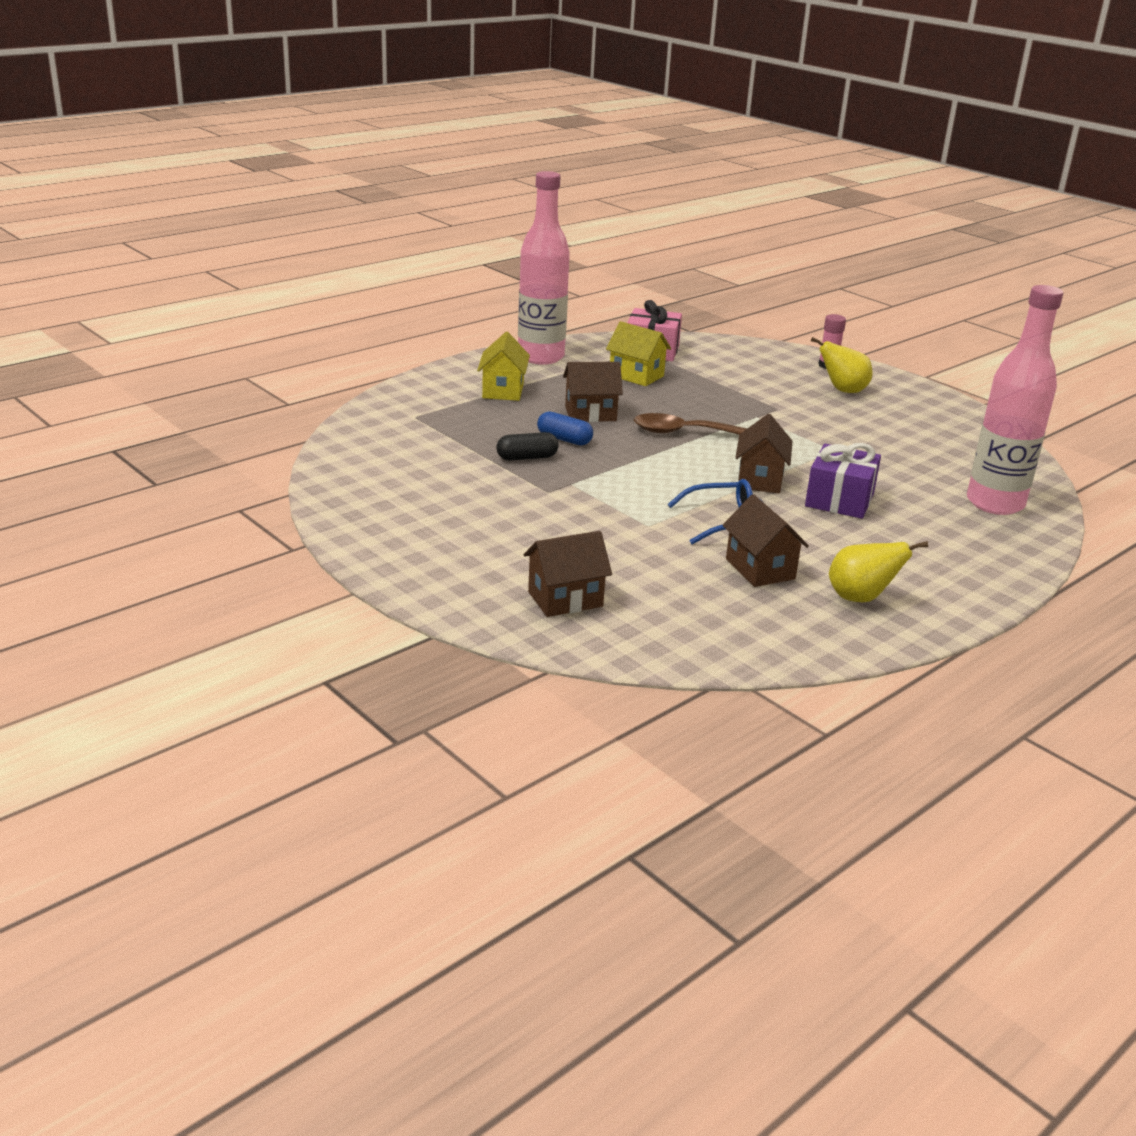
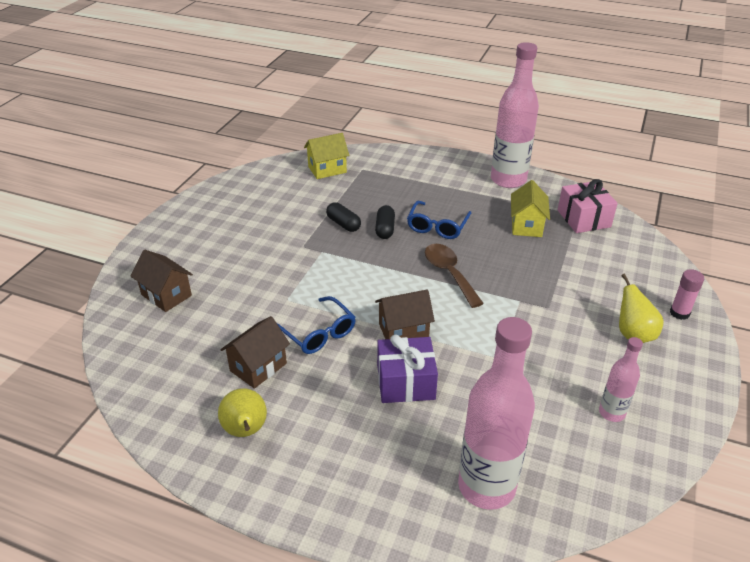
camera: 65 degrees right, 10 degrees up
yellow house [477,332,530,401] -> yellow house moved to [304,133,349,179]
blue capsule [537,411,593,445] -> black capsule [375,205,395,239]
brown house [563,362,623,422] -> blue glasses [407,201,471,239]
none -> pink bottle [599,337,643,422]

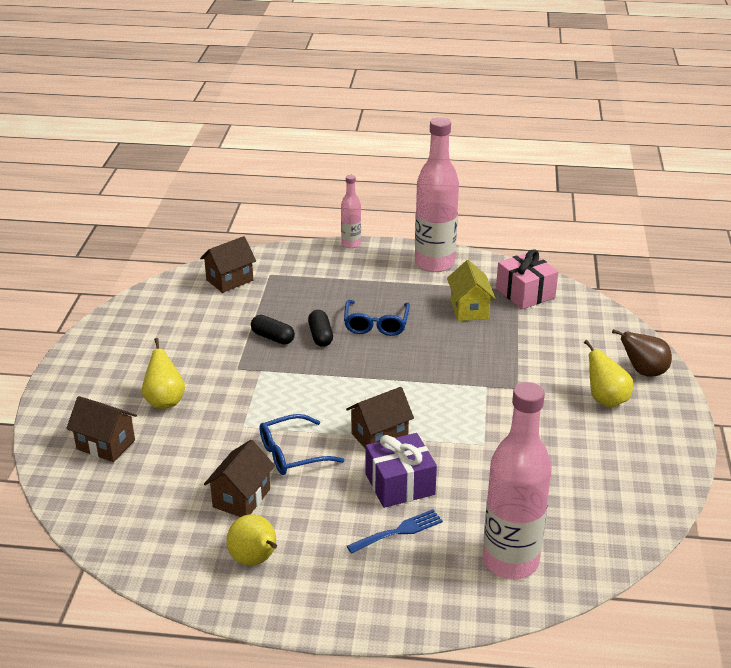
camera: 15 degrees left, 5 degrees down
blue glasses [277,296,356,354] -> blue glasses turned 120 degrees clockwise [260,414,344,475]
yellow house [304,133,349,179] -> brown house [200,236,256,293]
brown spoon [425,244,484,308] -> none
pink bottle [599,337,643,422] -> pink bottle moved to [341,175,361,248]
pink glue stick [670,269,704,320] -> brown pear [612,329,672,376]
none -> yellow pear [142,338,185,409]
none -> blue fork [347,509,443,554]

